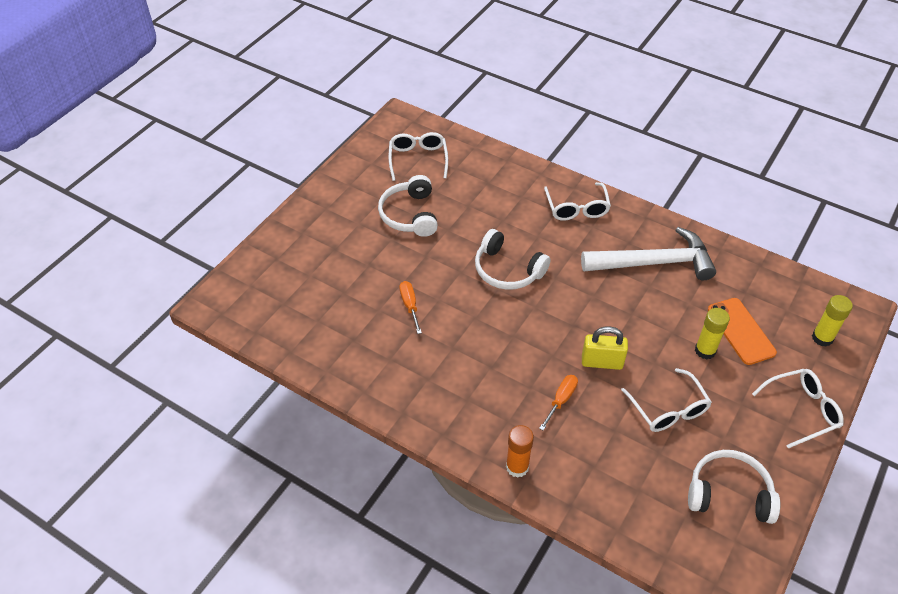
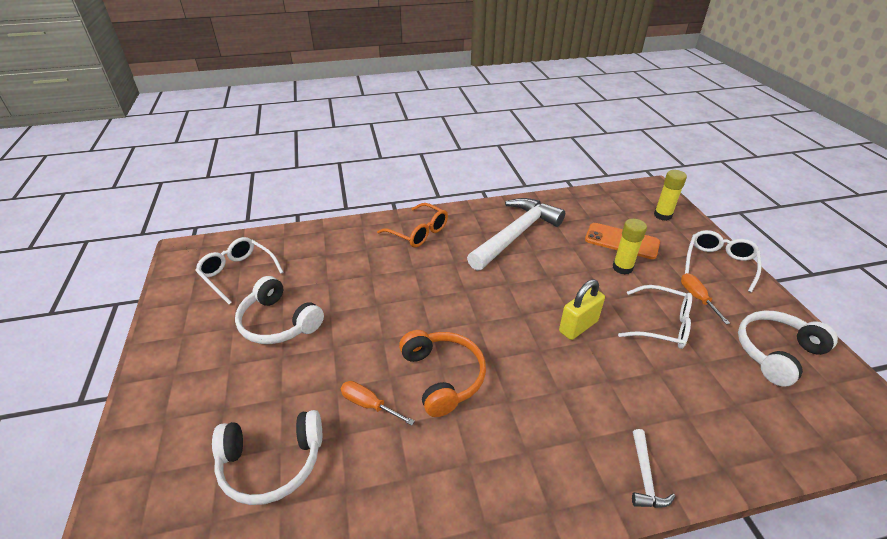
camera: 45 degrees left, 10 degrees down
white headphones [475,229,551,290] -> white headphones moved to [212,410,322,505]
orange glue stick [506,425,534,478] -> white hammer [632,429,676,508]
orange screwdriver [539,375,578,430] -> orange screwdriver moved to [681,273,730,324]
white glasses [544,182,611,221] -> orange glasses [377,203,448,247]
none -> orange headphones [399,330,486,417]

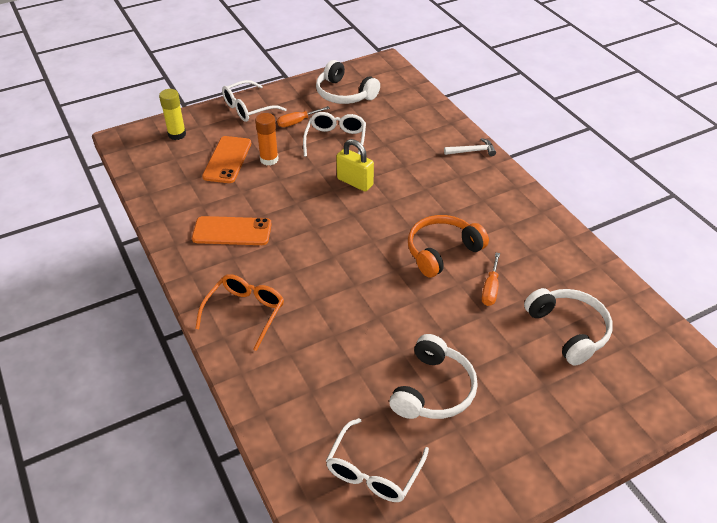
camera: 105 degrees left, 5 degrees up
white hammer [467,198,565,271] -> orange phone [192,216,272,245]
yellow glue stick [613,219,647,275] -> orange glue stick [255,113,279,165]
white glasses [685,230,761,293] -> white glasses turned 45 degrees counterclockwise [222,80,287,122]

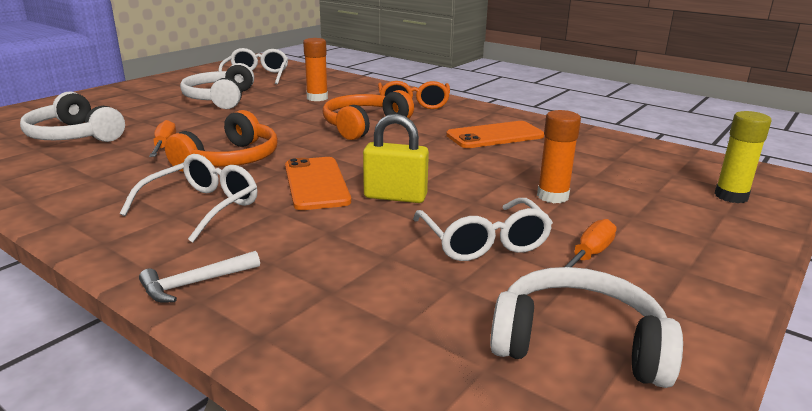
camera: 155 degrees right, 20 degrees down
orange phone [202,136,251,183] -> orange phone moved to [285,157,351,210]
white glasses [222,80,287,122] -> white glasses moved to [120,154,257,242]
none -> orange glue stick [303,38,328,101]
none -> orange headphones [323,90,414,140]

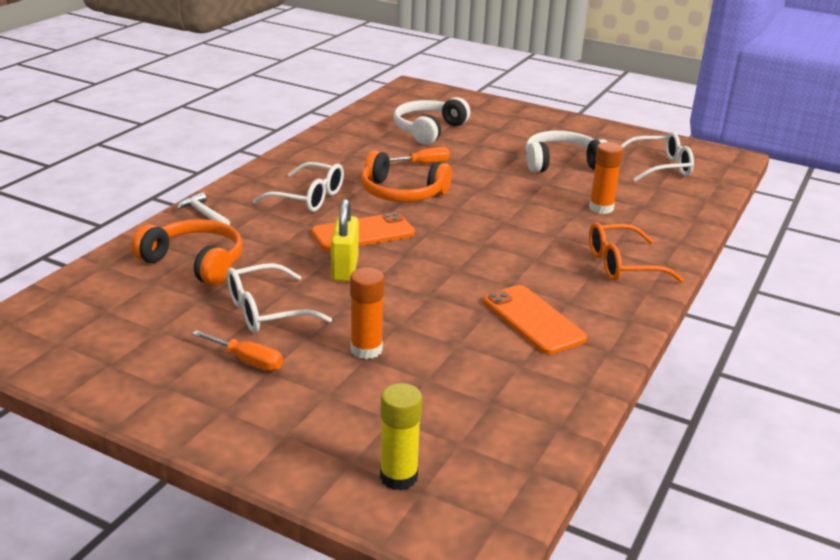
camera: 80 degrees right, 5 degrees up
orange headphones [323,90,414,140] -> orange headphones moved to [132,219,242,286]
white headphones [490,267,683,388] -> none

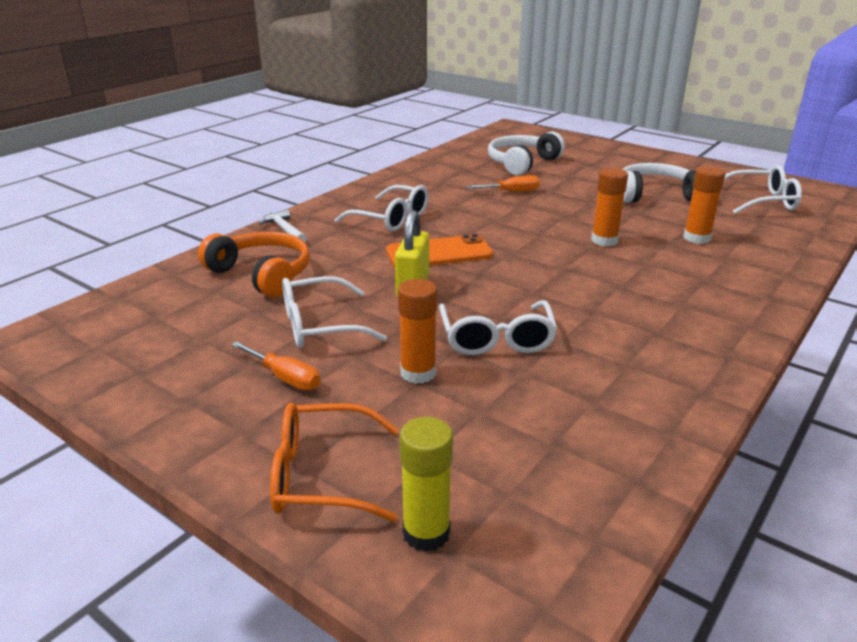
camera: 10 degrees right, 0 degrees up
orange headphones [361,150,452,202] -> none
orange phone [483,285,587,354] -> none
orange glasses [589,222,684,282] -> orange glasses moved to [270,403,399,522]
none -> white glasses [439,300,557,355]
none -> orange glue stick [591,168,628,246]

